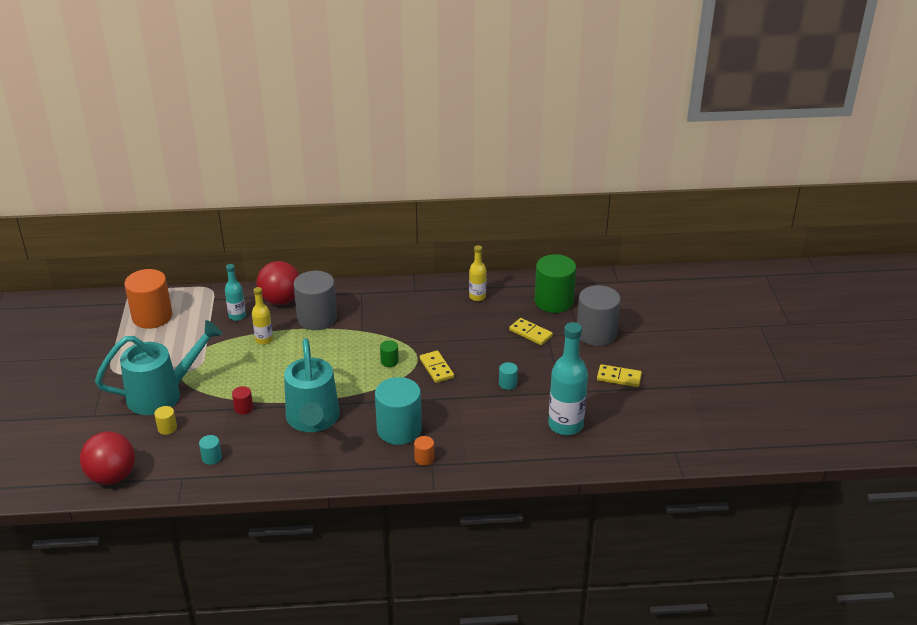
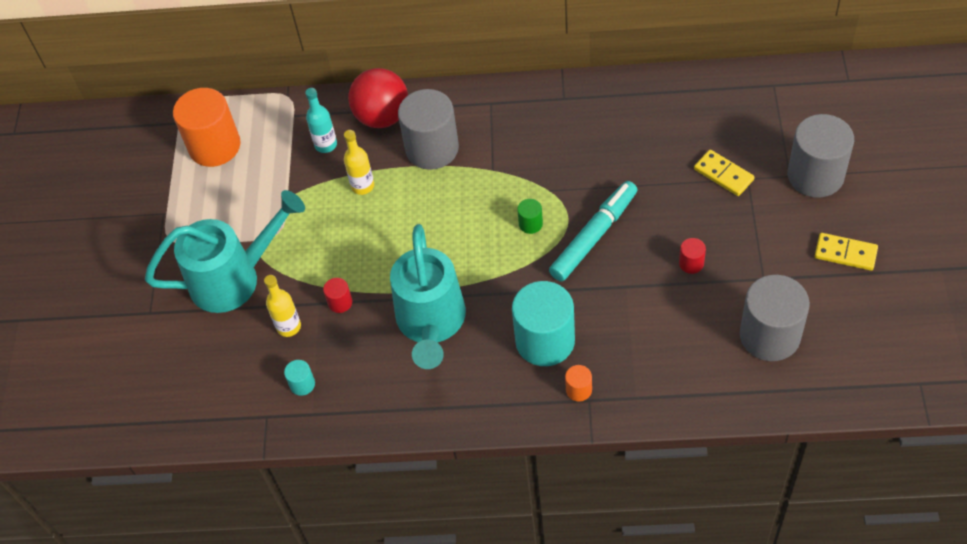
camera: 10 degrees right, 20 degrees up
red ball [80,432,135,485] -> none
yellow cylinder [154,406,177,435] -> none
yellow domino [420,350,454,383] -> turquoise marker [549,181,638,282]
yellow bottle [469,245,486,301] -> yellow bottle moved to [264,275,301,337]
turquoise cylinder [499,362,518,390] -> red cylinder [679,238,706,274]
green cylinder [535,254,576,313] -> none
turquoise bottle [548,322,588,435] -> grey cylinder [740,275,810,361]

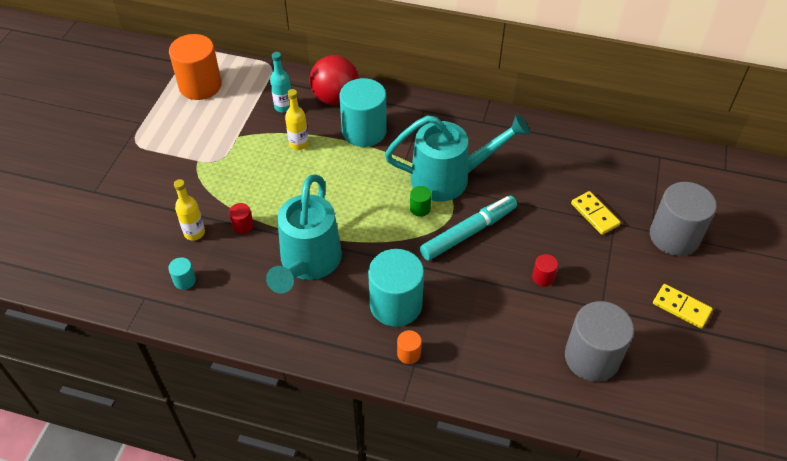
camera: 10 degrees right, 5 degrees down
turquoise watering can [145,190,305,313] -> turquoise watering can moved to [385,114,530,201]
grey cylinder [398,89,459,170] -> turquoise cylinder [339,78,387,147]

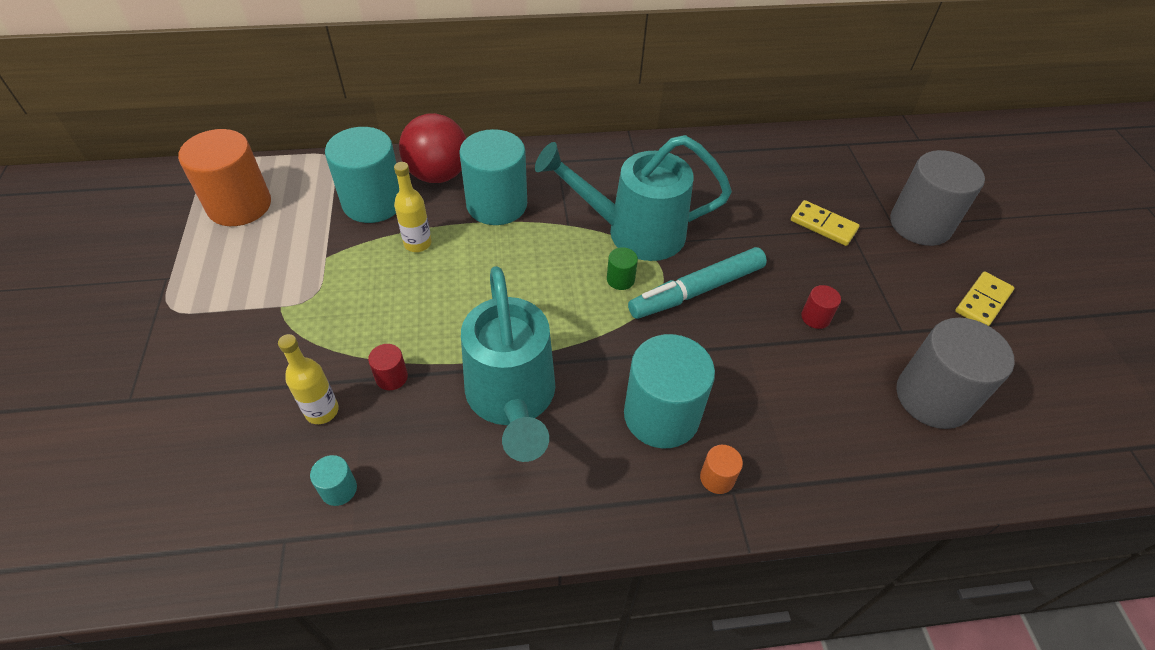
camera: 25 degrees left, 0 degrees up
turquoise bottle [270,52,291,112] -> turquoise cylinder [325,127,399,223]
turquoise watering can [385,114,530,201] -> turquoise watering can turned 150 degrees counterclockwise [535,135,732,261]
turquoise marker [420,196,517,260] -> turquoise marker turned 150 degrees counterclockwise [628,247,767,319]
yellow domino [653,284,713,329] -> yellow domino turned 60 degrees counterclockwise [955,272,1015,326]

